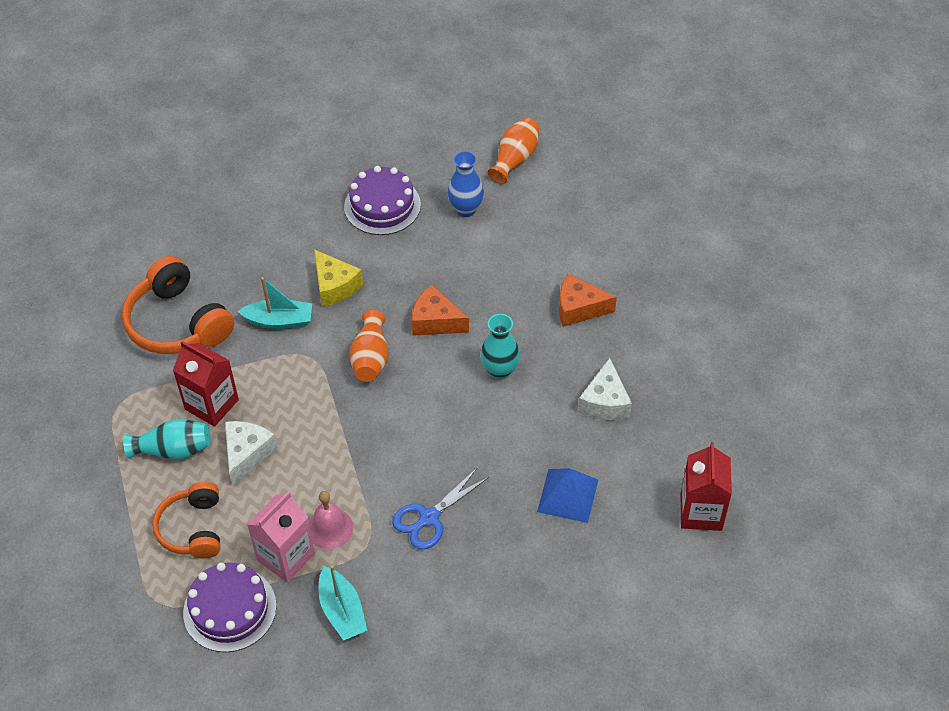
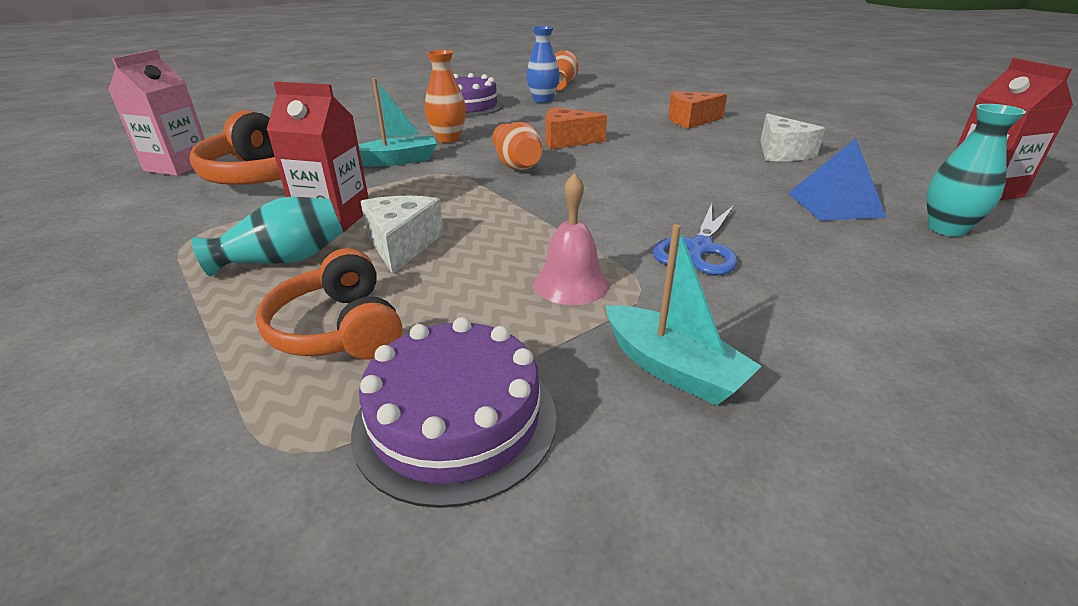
camera: 20 degrees left, 20 degrees down
pink carton [247,491,315,583] -> pink carton moved to [108,49,205,176]
yellow cheese [314,249,363,307] -> orange vase [425,50,466,143]
turquoise vase [480,314,520,380] -> turquoise vase moved to [927,104,1026,237]

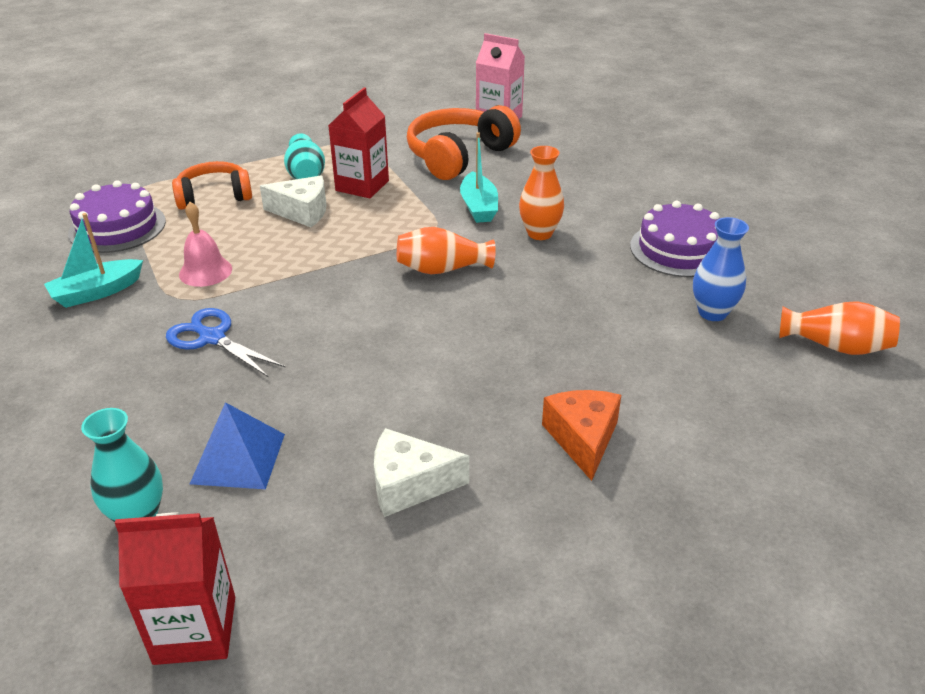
camera: 100 degrees right, 5 degrees up
orange cheese [546,107,607,150] -> none

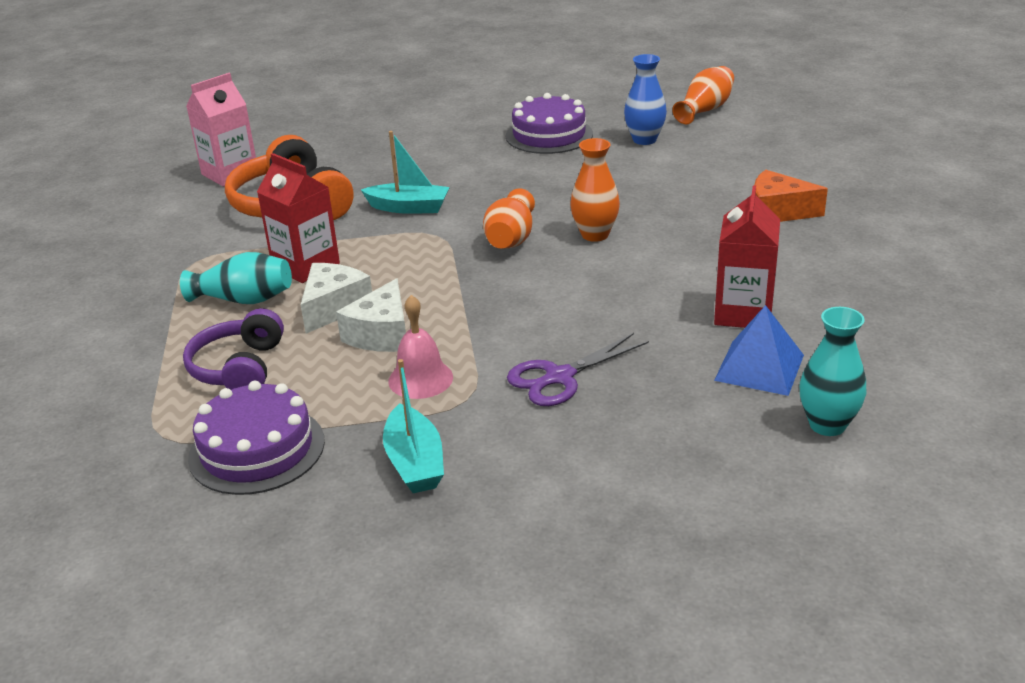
camera: 70 degrees left, 5 degrees down
red carton [115,512,235,665] -> red carton moved to [714,185,780,328]
blue scissors [166,308,285,378] -> purple scissors [507,333,649,406]
orange headphones [172,161,252,210] -> purple headphones [183,308,284,390]
white cheese [374,428,469,517] -> white cheese moved to [336,278,406,352]
orange vase [519,146,564,240] -> orange vase moved to [570,138,620,242]

